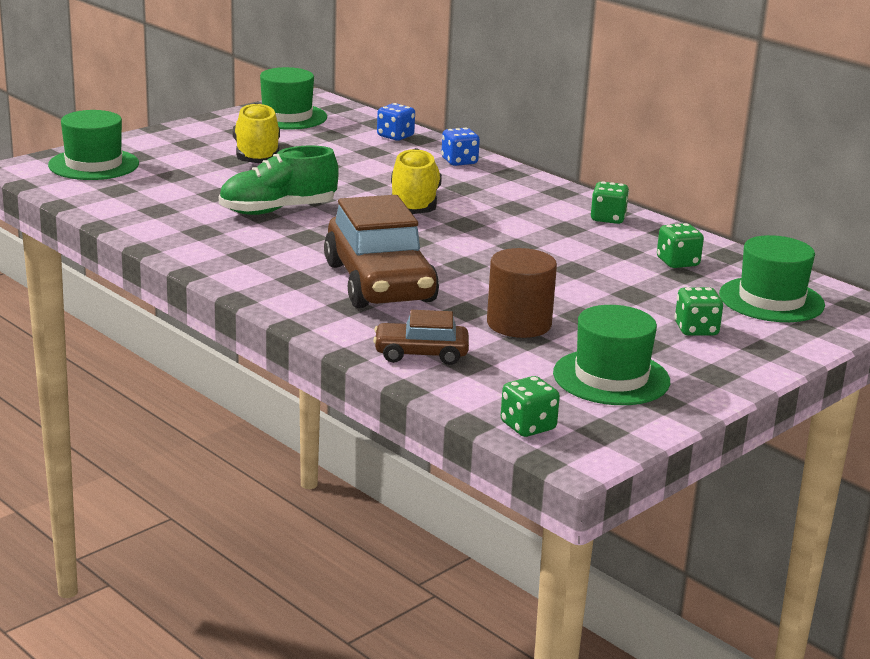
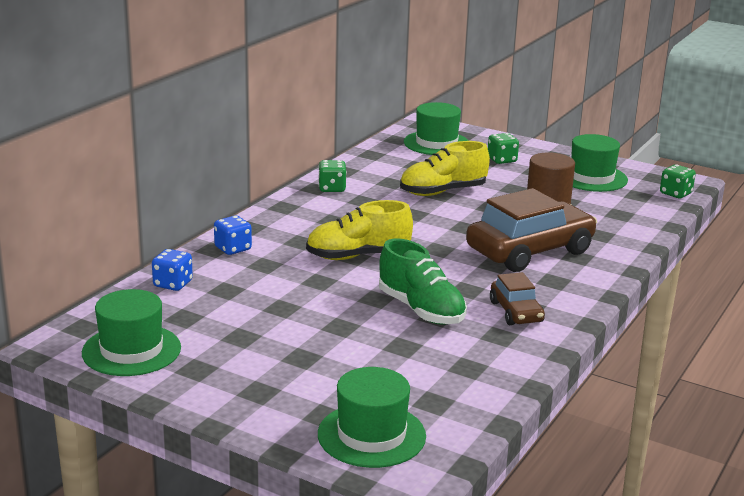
camera: 105 degrees left, 0 degrees up
yellow shoe [233,103,280,163] -> yellow shoe moved to [400,141,490,196]
brown car [373,310,469,365] -> brown car moved to [490,272,545,325]
green dice [657,223,704,268] -> none

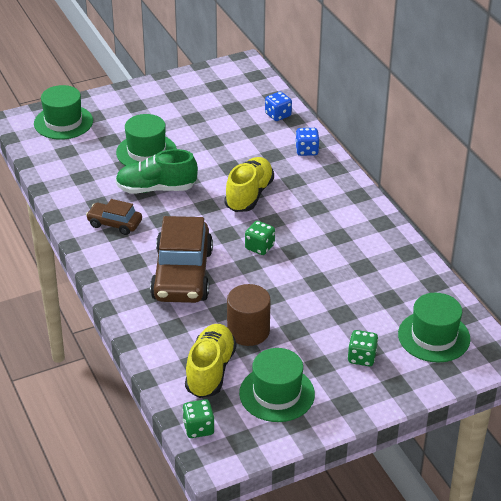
camera: 125 degrees right, 15 degrees up
green hat [82,289,181,376] -> green hat moved to [116,114,177,166]
green dice [318,160,347,192] -> green dice moved to [245,221,275,255]
yellow shoe [400,141,490,196] -> yellow shoe moved to [185,324,236,398]

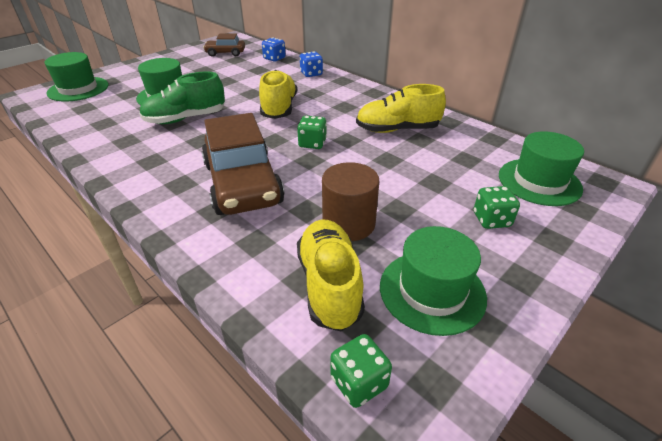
camera: 20 degrees left, 0 degrees up
brown car [86,199,142,235] -> brown car moved to [203,33,245,57]
none -> yellow shoe [356,84,446,133]

